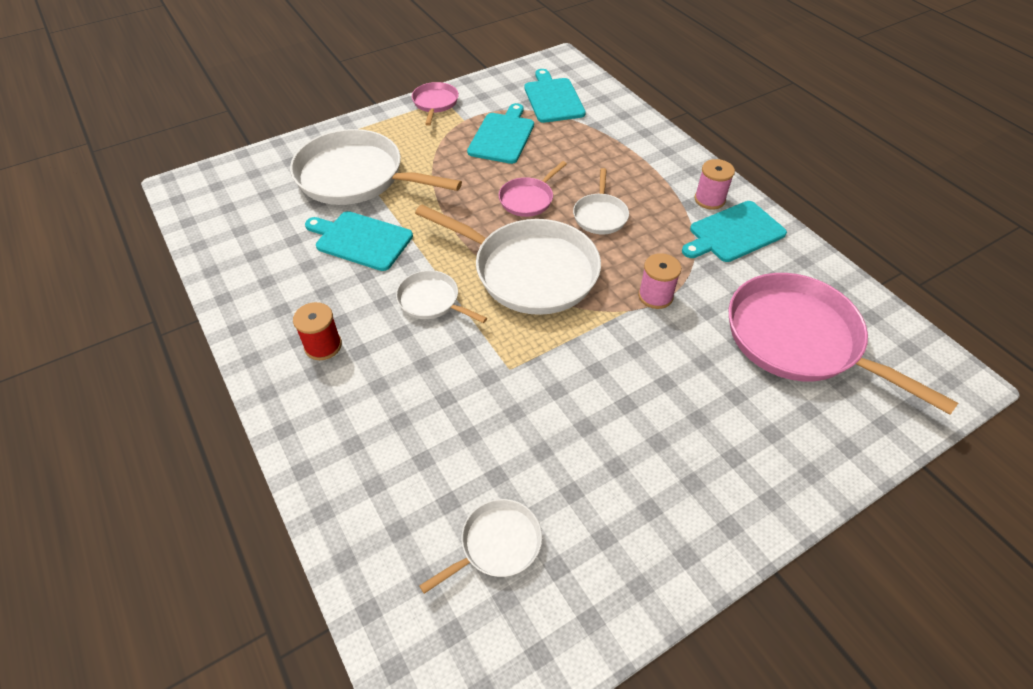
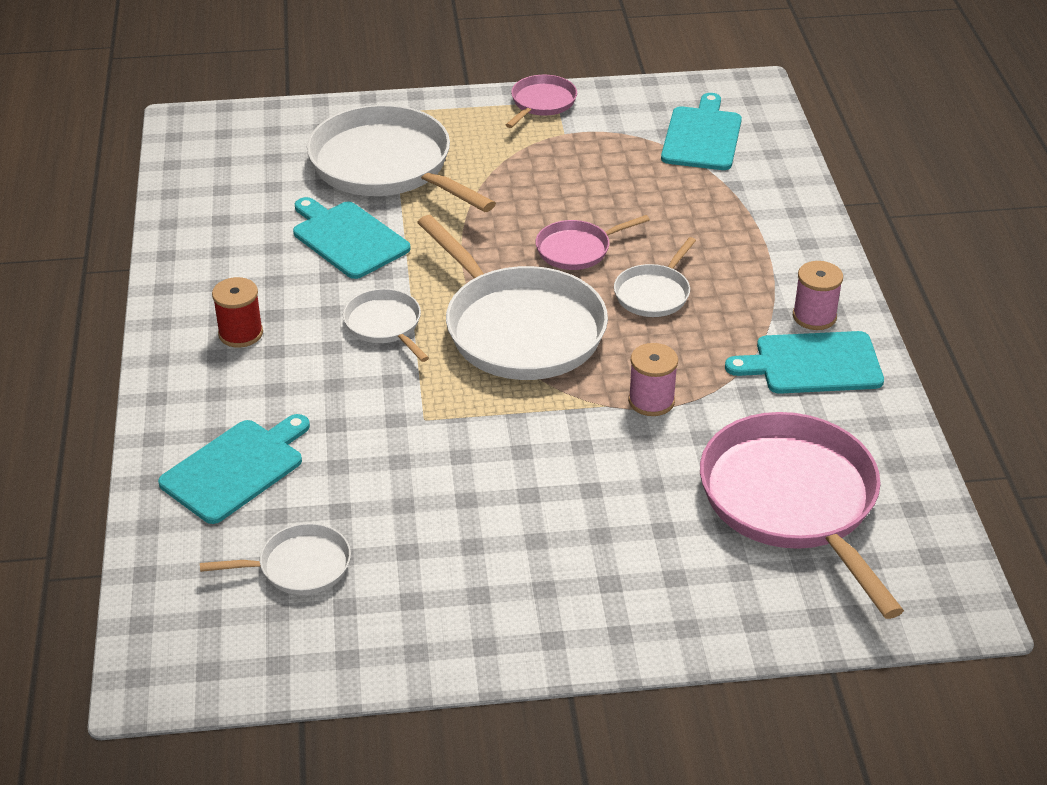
camera: 25 degrees right, 10 degrees down
turquoise cutting board [467,103,534,164] -> turquoise cutting board moved to [158,414,310,524]

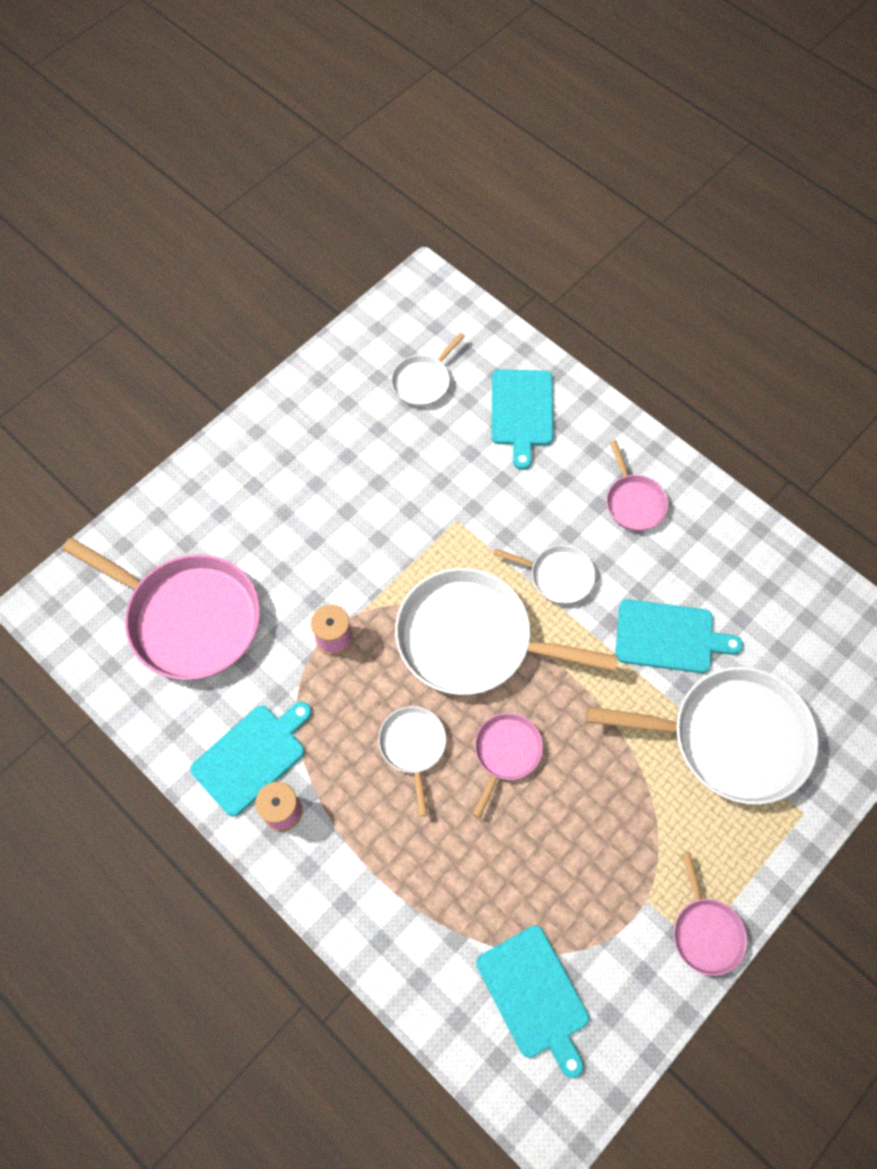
camera: 140 degrees right, 25 degrees up
red spool [212,277,263,348] -> pink pan [606,440,668,531]

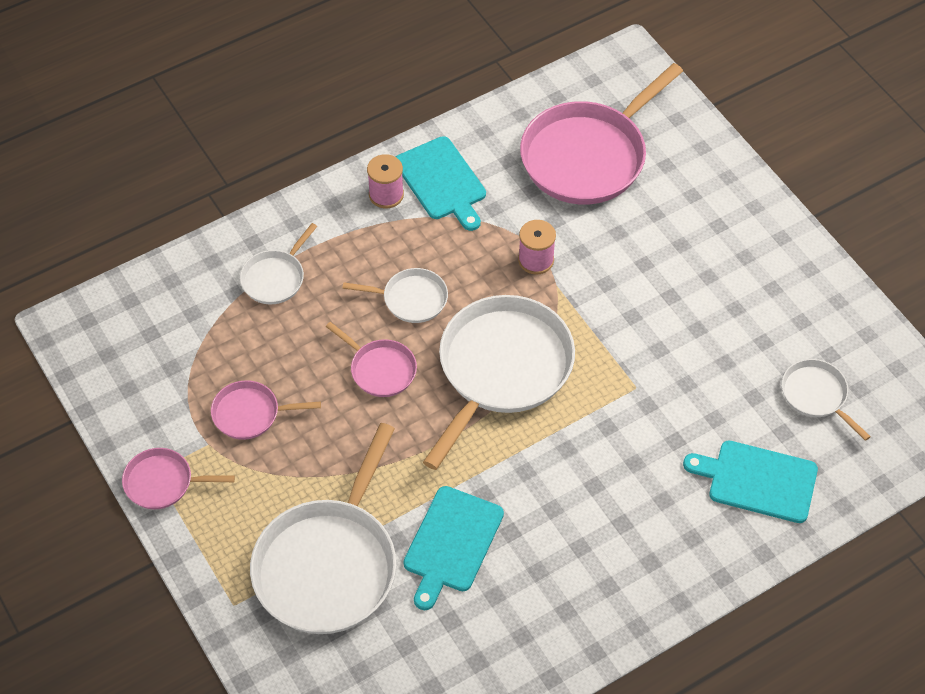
camera: 105 degrees right, 10 degrees down
turquoise cutting board [476,925,589,1078] -> none
white pan [493,545,595,604] -> white pan moved to [240,223,317,304]
pink pan [606,440,668,531] -> pink pan moved to [211,380,321,440]

